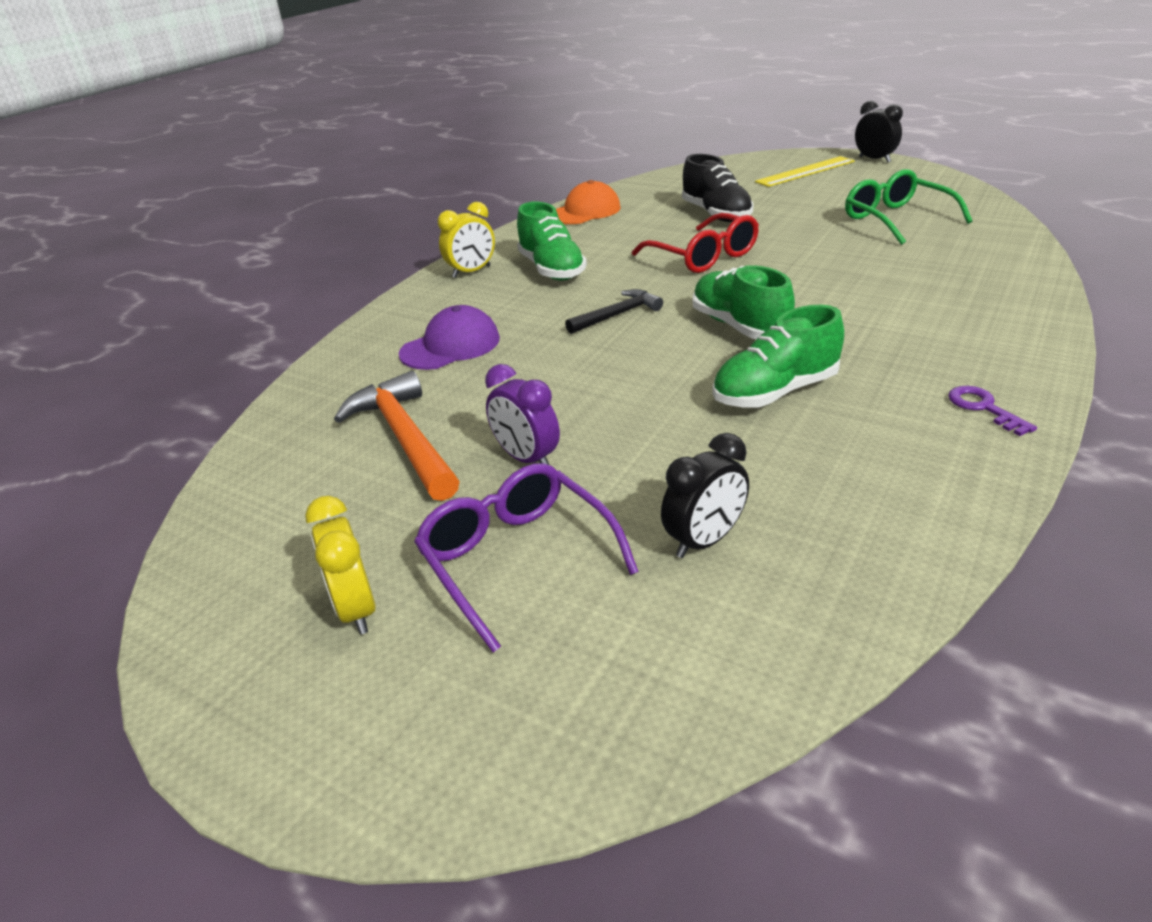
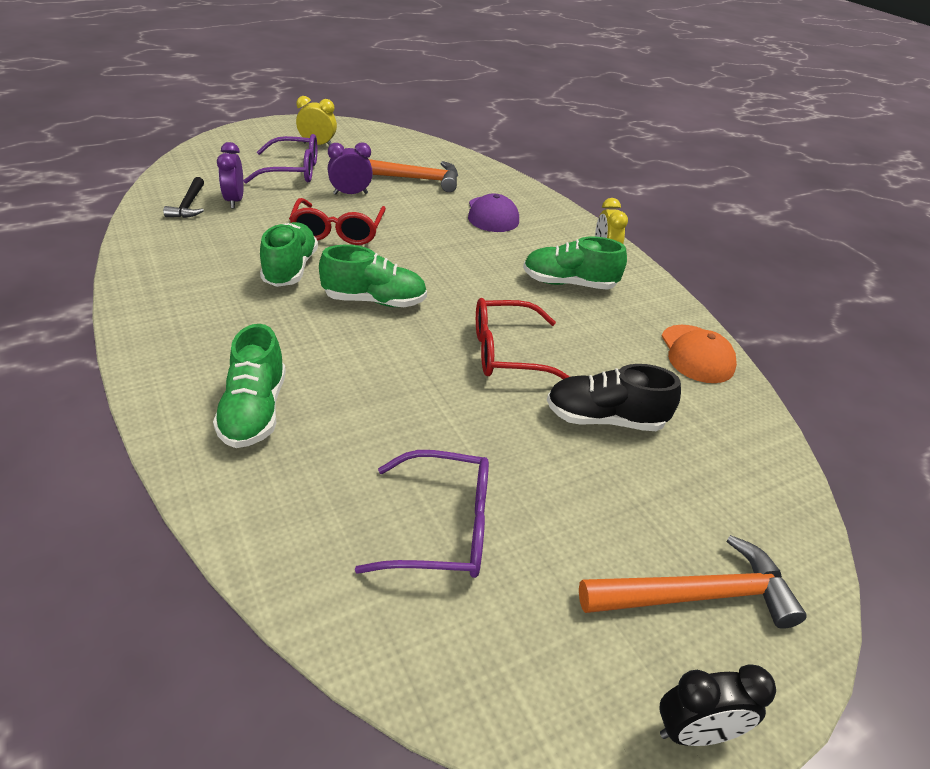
camera: 115 degrees right, 5 degrees up
black hammer [565,289,663,334] -> black hammer moved to [163,177,204,218]
black clock [661,433,749,558] -> purple clock [217,142,244,208]
yellow ruler [755,156,855,187] -> orange hammer [579,535,807,629]
green glasses [845,169,972,245] -> purple glasses [355,450,489,578]
purple key [948,386,1037,436] -> none
none -> green shoe [213,324,286,448]
none -> red glasses [289,198,386,245]

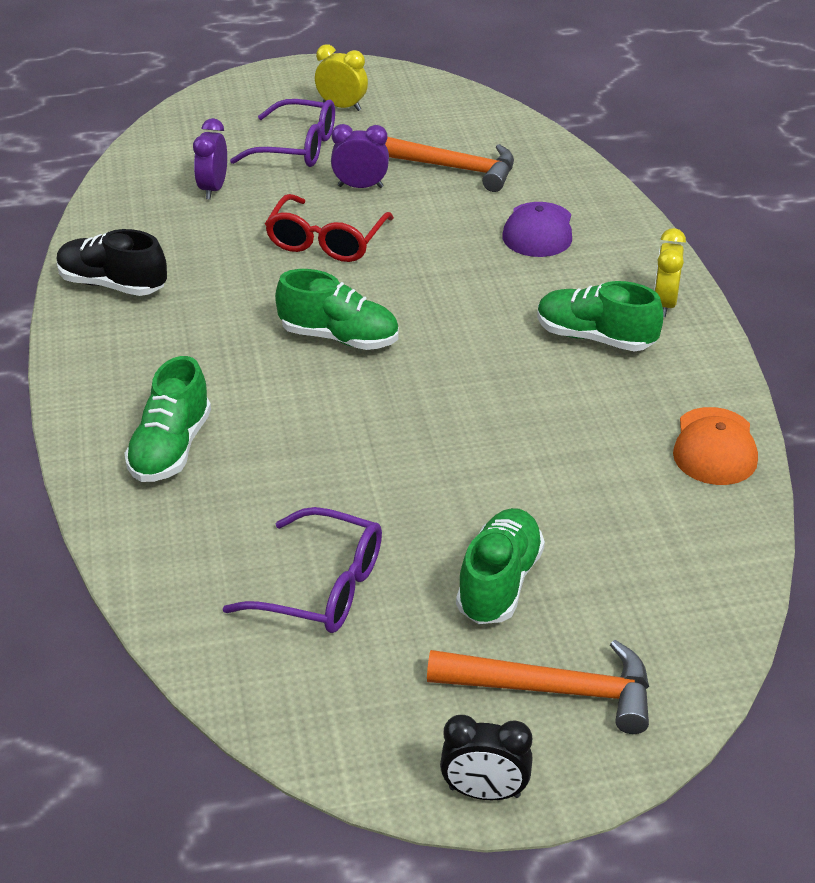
camera: 20 degrees right, 0 degrees up
black hammer [163,177,204,218] -> none
green shoe [260,222,318,287] -> green shoe moved to [456,508,545,624]
red glasses [476,298,570,379] -> none
black shoe [547,364,681,431] -> black shoe moved to [56,229,167,296]

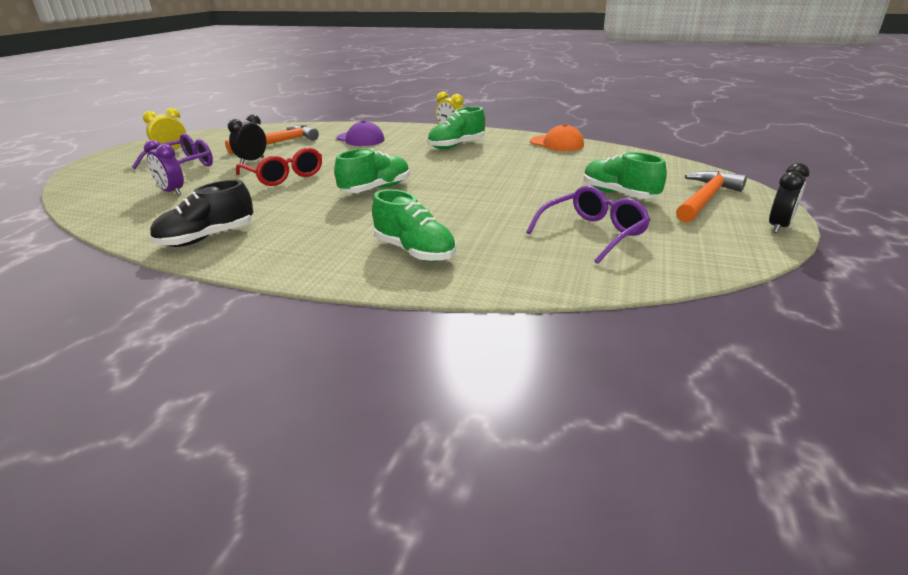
camera: 60 degrees left, 10 degrees down
purple clock [331,124,389,188] -> black clock [228,114,267,164]

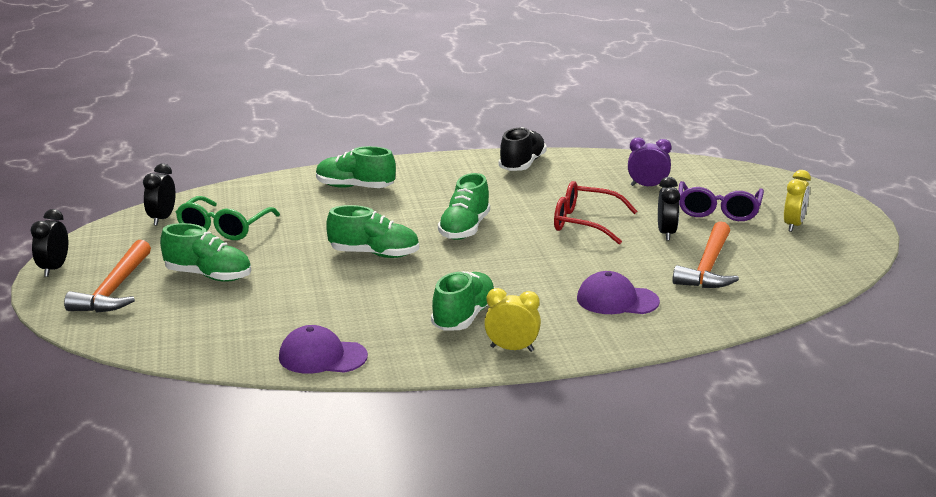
camera: 150 degrees right, 5 degrees down
purple glasses [526,185,650,264] -> green glasses [176,196,280,240]
orange cap [530,124,584,151] -> purple cap [279,325,368,373]
none -> black clock [143,163,176,225]
none -> green shoe [326,205,419,258]

